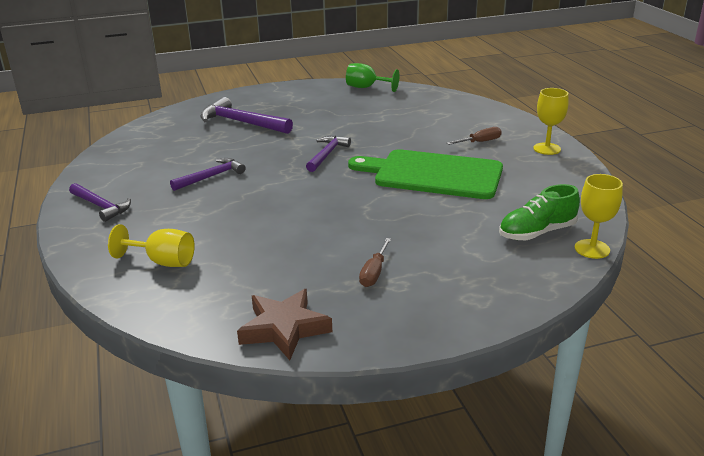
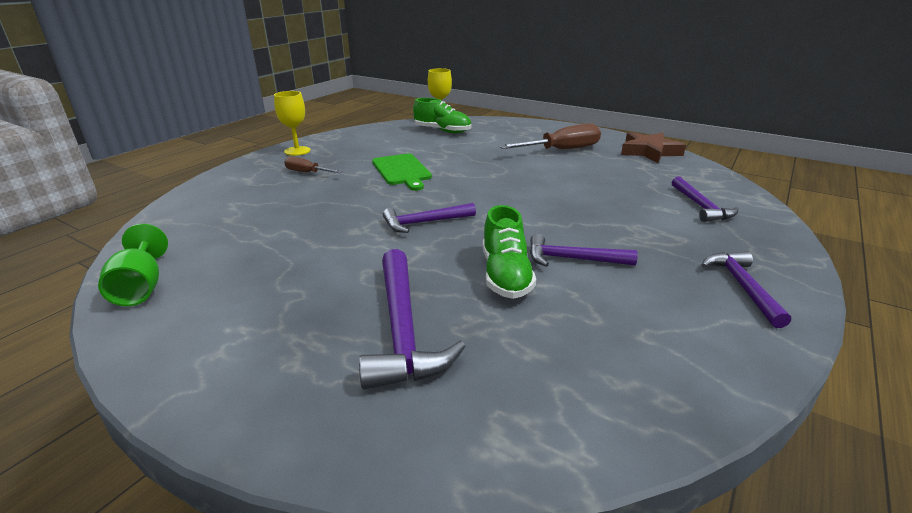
camera: 130 degrees left, 0 degrees up
yellow goblet [108,224,195,267] -> purple hammer [672,177,738,222]
green cutting board [348,149,503,199] -> green cutting board [372,154,432,191], size x0.60
brown screwdriver [359,238,391,287] -> brown screwdriver [499,123,601,149], size x1.82
none -> green shoe [483,205,536,299]

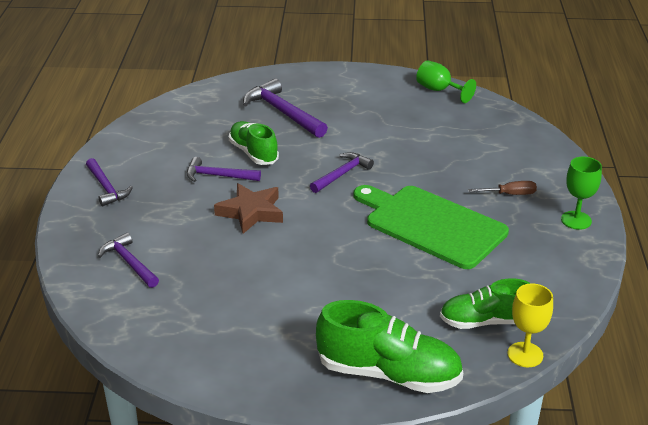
camera: 150 degrees right, 5 degrees up
yellow goblet [274,91,310,156] -> green goblet [561,157,602,230]
green cutting board [372,154,432,191] -> green cutting board [354,185,509,269], size x1.67
brown screwdriver [499,123,601,149] -> none
purple hammer [530,234,638,267] -> purple hammer turned 150 degrees counterclockwise [187,157,261,182]
brown star [621,132,686,163] -> brown star moved to [214,183,283,234]
none -> green shoe [316,300,463,393]

